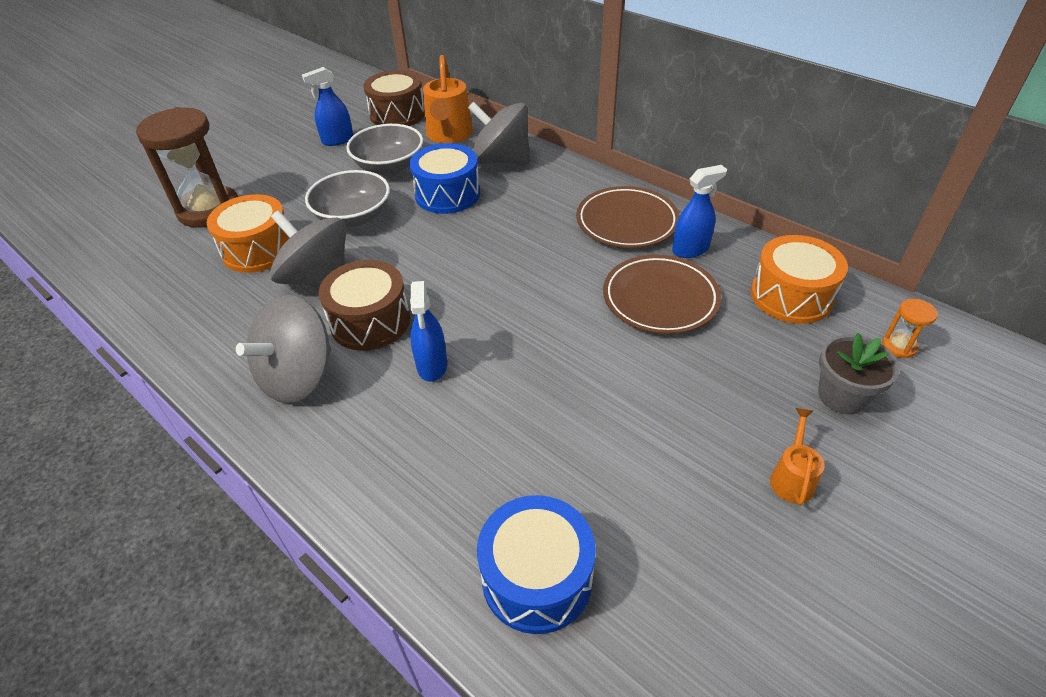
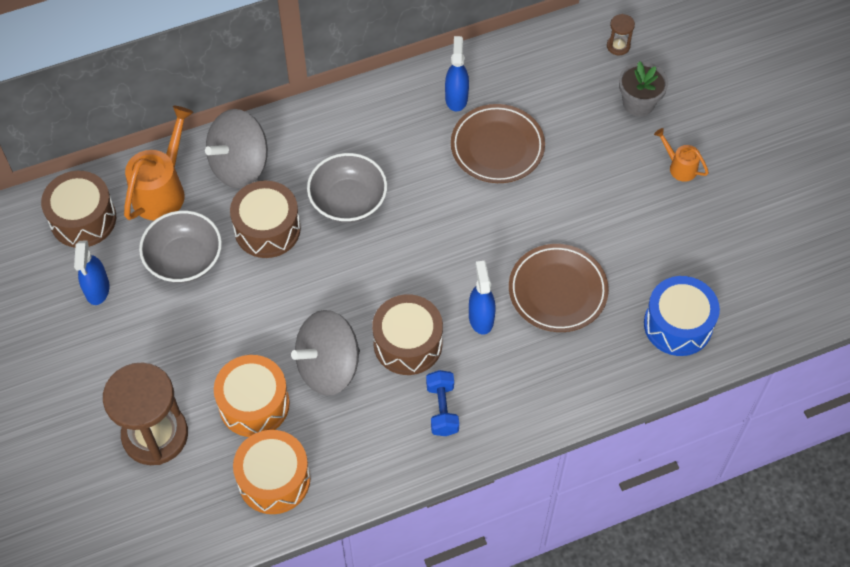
camera: 65 degrees left, 15 degrees up
grey spinning top [236,295,331,403] -> blue dumbbell [426,370,459,436]
grey bowl [305,170,390,227] -> grey bowl moved to [307,153,387,223]
blue drum [410,143,480,214] -> brown drum [230,181,301,258]
blue spray bottle [410,281,447,382] -> blue spray bottle turned 120 degrees counterclockwise [469,261,496,335]
orange watering can [423,55,473,143] -> orange watering can turned 90 degrees counterclockwise [124,106,193,220]
brown plate [576,186,680,248] -> brown plate moved to [509,244,609,332]
orange drum [751,235,848,324] -> orange drum moved to [233,430,310,514]
orange hourglass [882,299,938,358] -> brown hourglass [607,14,635,55]

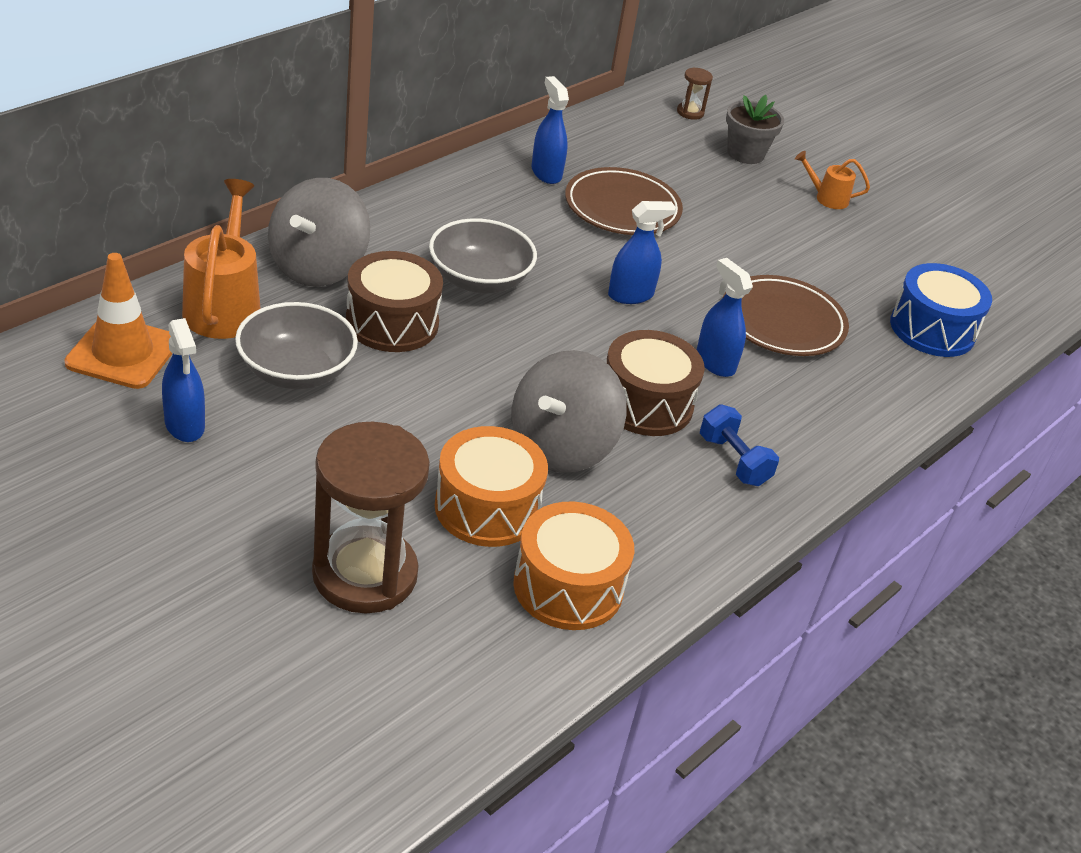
camera: 30 degrees left, 20 degrees down
brown drum [41,171,116,248] -> orange traffic cone [64,253,173,389]
none -> blue spray bottle [608,201,676,304]

